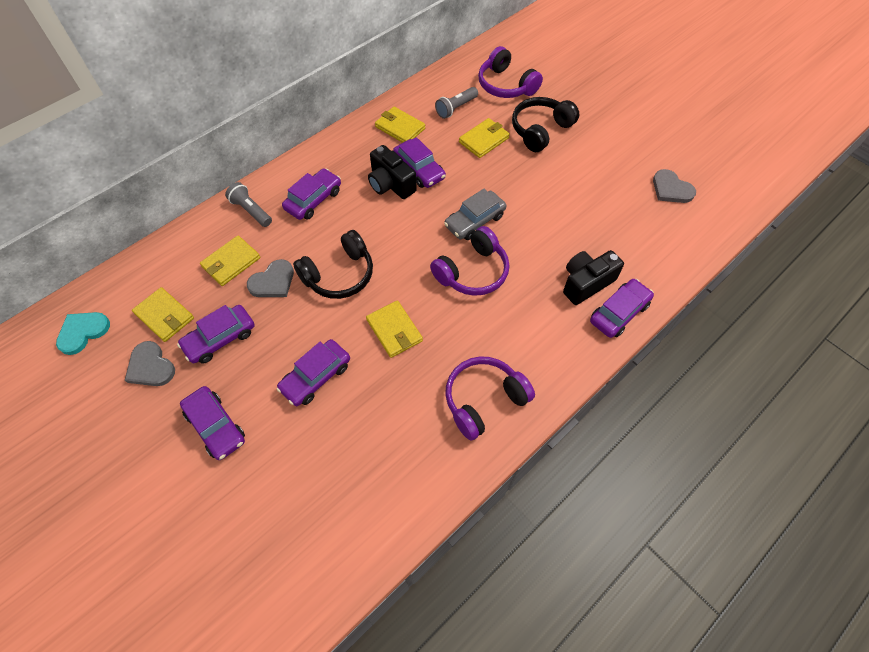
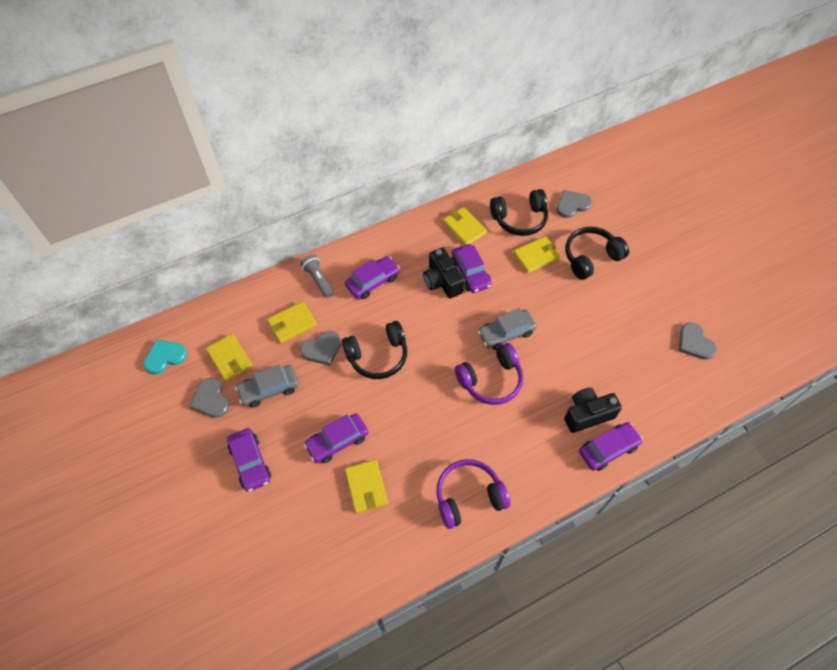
camera: 15 degrees right, 0 degrees up
purple car [177,305,254,364] -> grey car [235,364,299,408]
yellow wallet [366,300,423,358] -> yellow wallet moved to [345,460,388,513]
grey flashlight [435,87,478,119] -> black headphones [490,189,548,236]
purple headphones [478,46,543,98] -> grey heart [557,190,592,218]

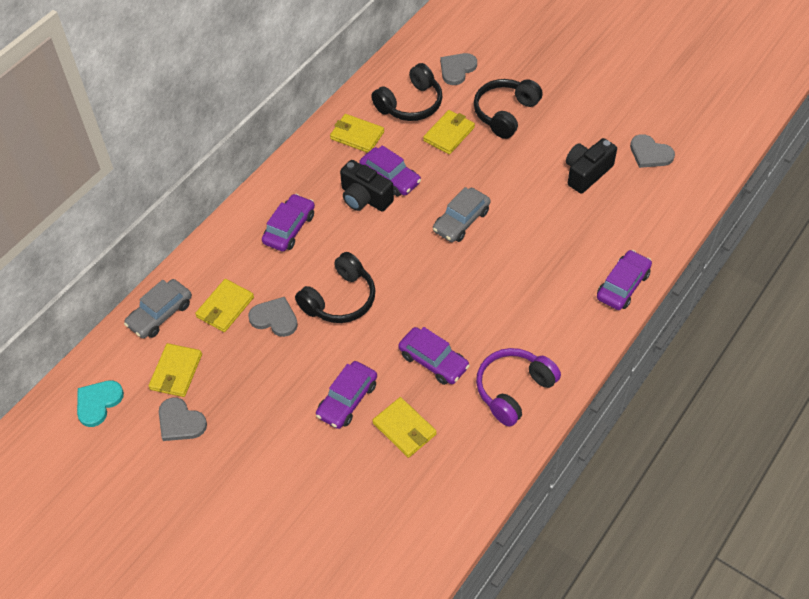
camera: 25 degrees left, 5 degrees down
yellow wallet [206,334,253,381] -> yellow wallet turned 75 degrees clockwise [148,343,202,397]
purple car [227,428,271,492] -> purple car moved to [398,327,470,385]
grey car [235,364,299,408] -> grey car moved to [124,279,192,339]
grey flashlight [300,255,334,298] -> none
grey heart [300,331,341,365] -> grey heart turned 105 degrees counterclockwise [248,297,298,337]
purple headphones [455,343,523,405] -> none
black camera [564,388,622,433] -> black camera moved to [566,138,617,194]

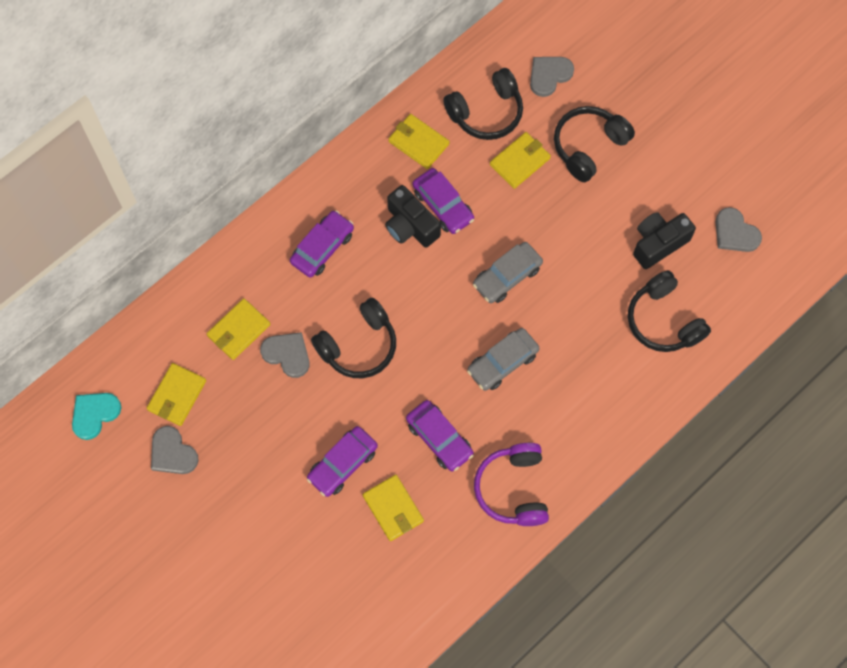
camera: 10 degrees right, 15 degrees up
grey car [124,279,192,339] -> grey car moved to [467,328,540,391]
purple headphones [476,348,561,426] -> purple headphones turned 60 degrees counterclockwise [474,443,549,526]
purple car [597,250,652,310] -> none
none -> black headphones [628,270,711,352]

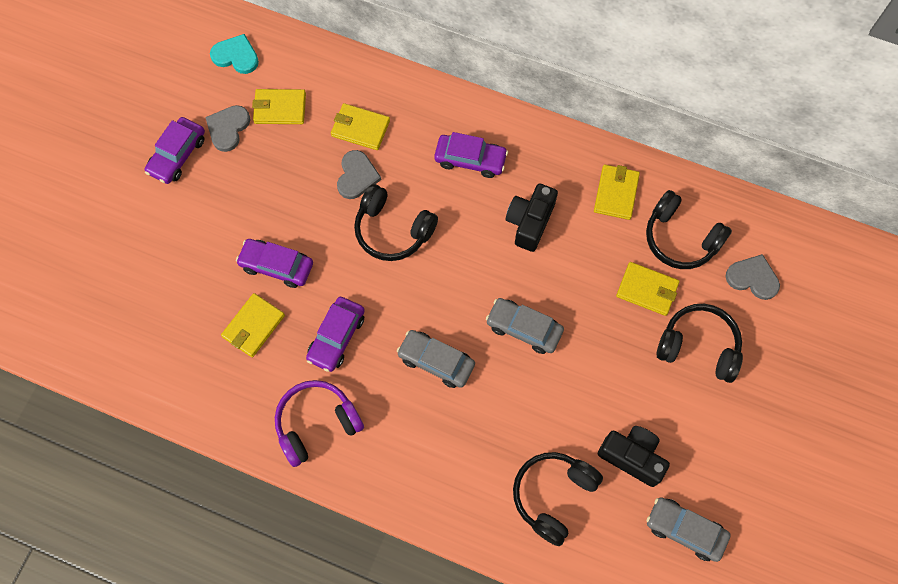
camera: 65 degrees right, 0 degrees up
purple car [413,168,474,234] -> purple car moved to [145,117,205,184]
grey heart [715,207,762,252] -> grey car [646,497,731,562]

